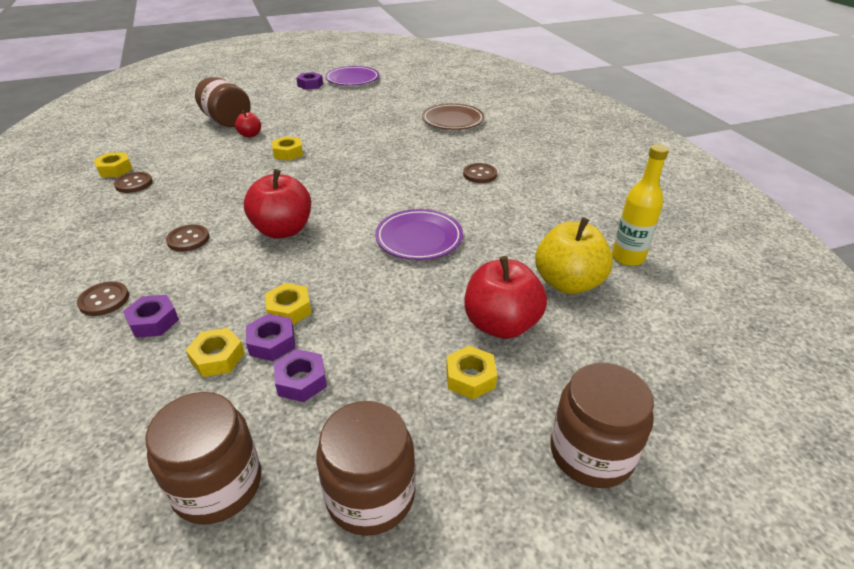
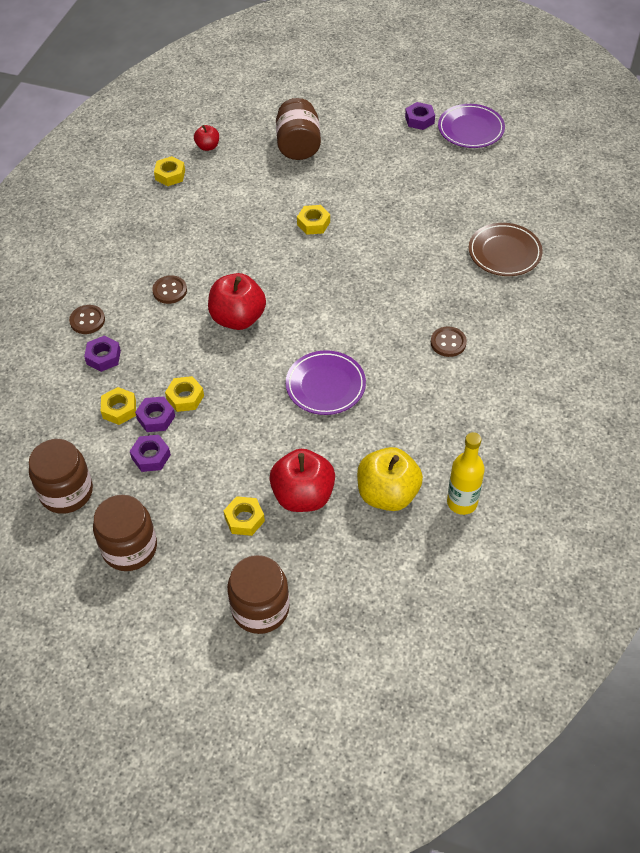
camera: 40 degrees right, 15 degrees up
brown button [114,172,153,193] -> none
red apple [235,110,261,138] -> red apple moved to [194,125,219,151]

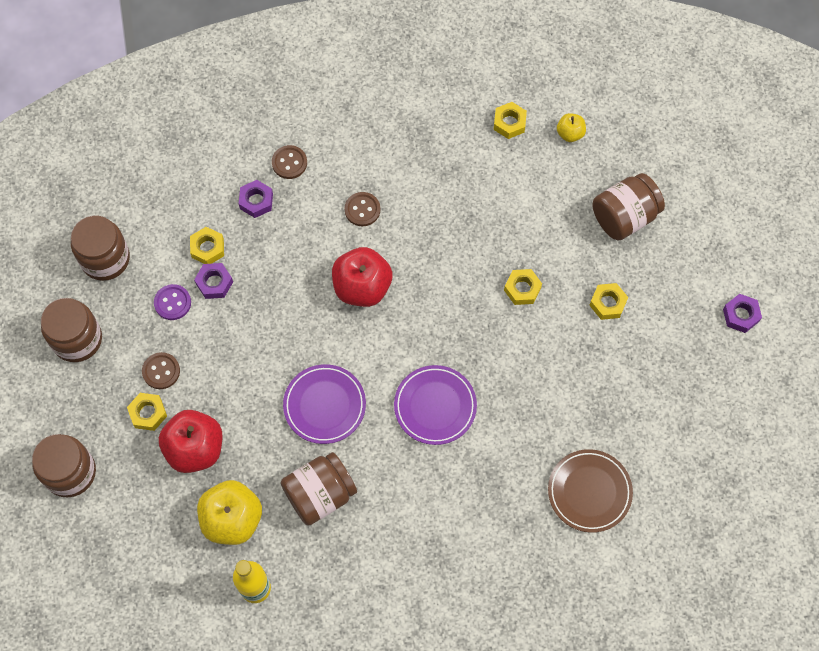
camera: 60 degrees right, 15 degrees up
purple nut [130,435,171,472] -> purple button [154,284,191,320]
yellow nut [165,376,204,412] -> yellow nut moved to [589,283,628,320]
red apple [194,125,219,151] -> yellow apple [557,113,586,142]
brown button [431,326,467,357] -> brown button moved to [142,352,180,389]
purple plate [438,104,505,148] -> purple plate moved to [394,365,477,445]
none -> brown jar [281,452,357,526]

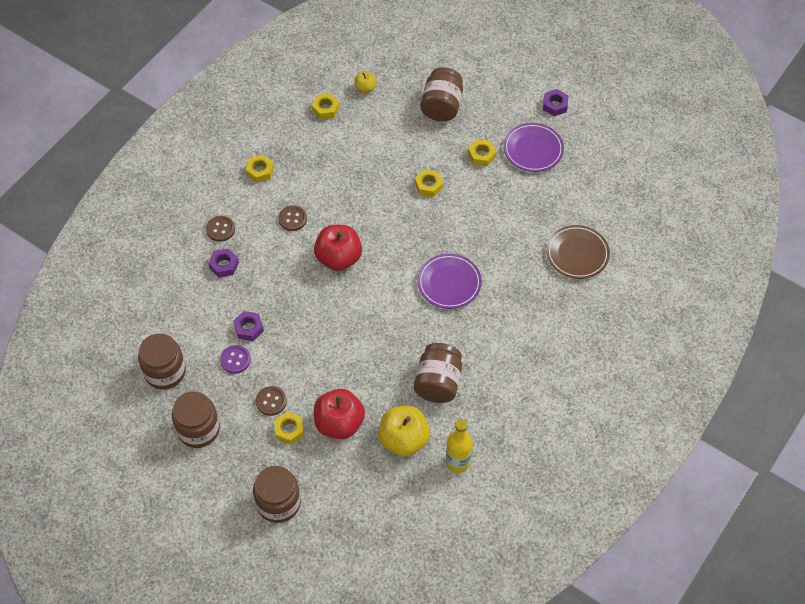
camera: 45 degrees left, 10 degrees down
yellow nut [190,227,224,264] -> yellow nut moved to [246,155,274,183]
purple plate [283,364,366,444] -> purple plate moved to [503,123,564,172]

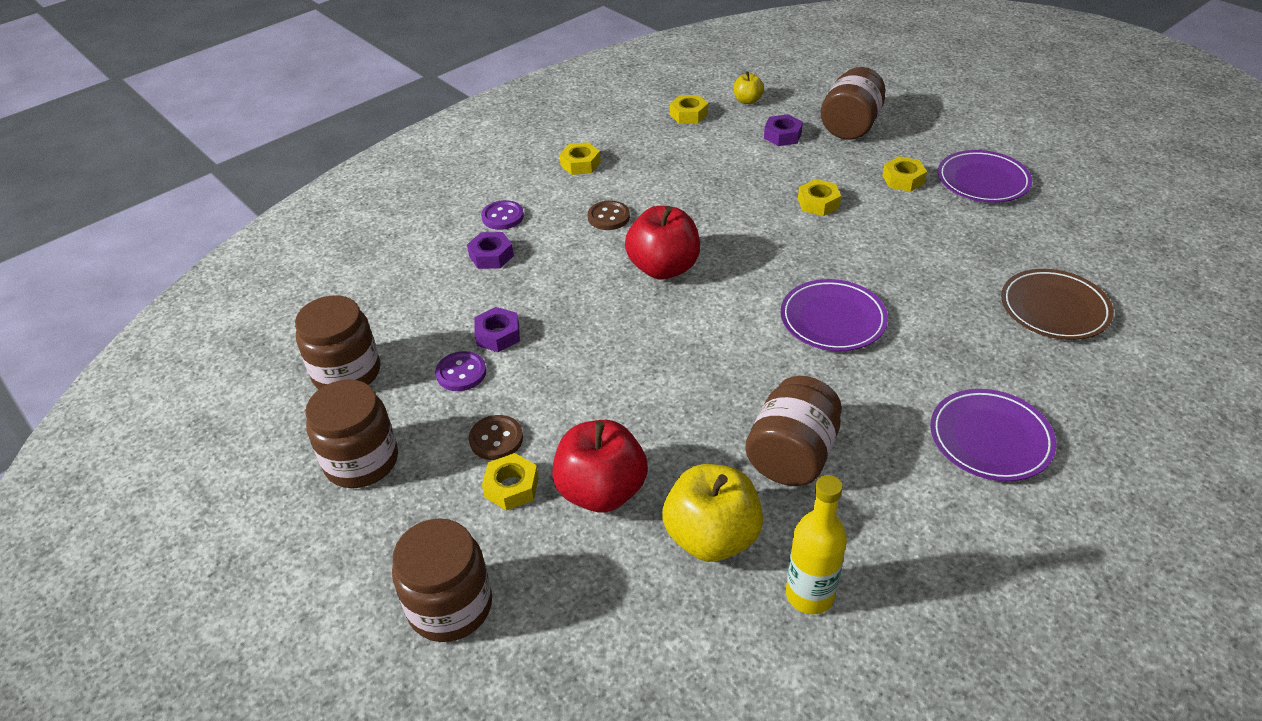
camera: 15 degrees right, 15 degrees down
brown button [206,216,235,242] -> purple button [481,200,524,230]
purple nut [543,89,568,116] -> purple nut moved to [764,114,803,146]
none -> purple plate [930,389,1057,481]

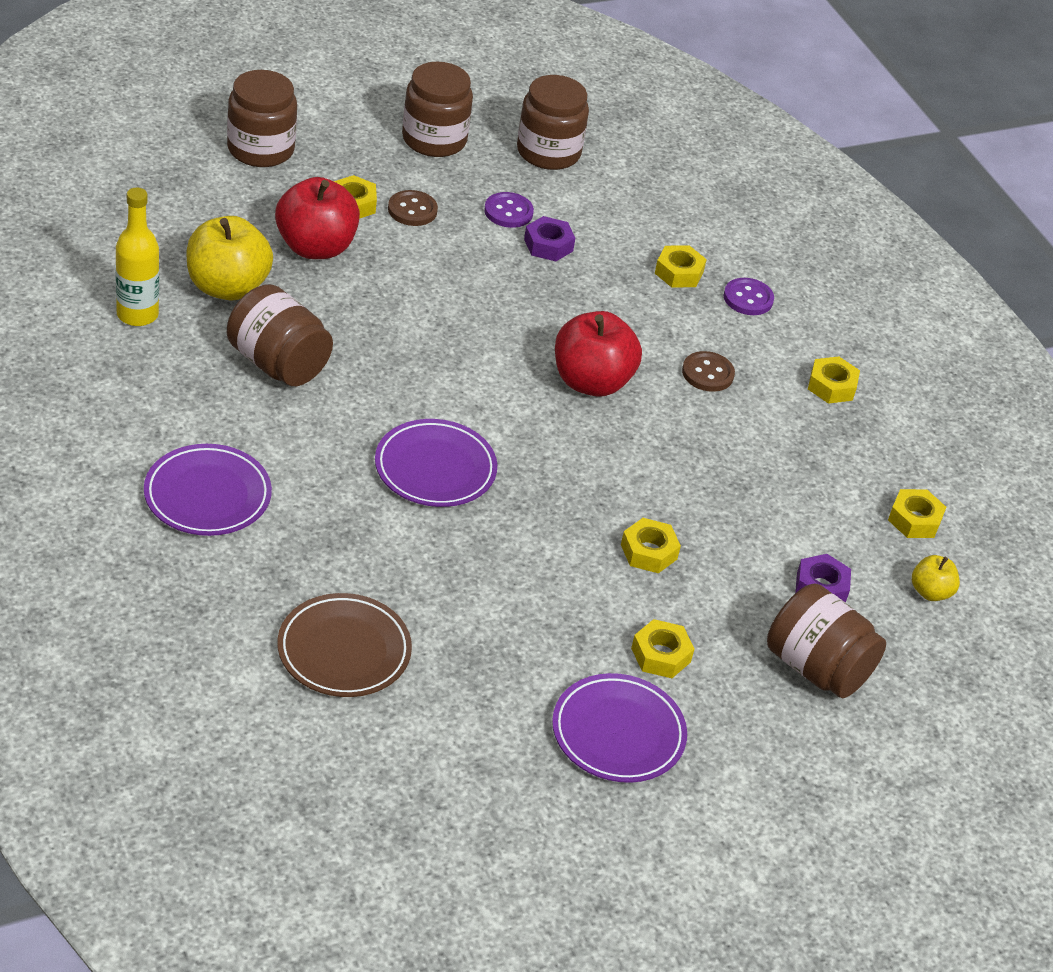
camera: 100 degrees right, 0 degrees up
purple nut [467,232,514,269] -> yellow nut [655,245,707,288]

